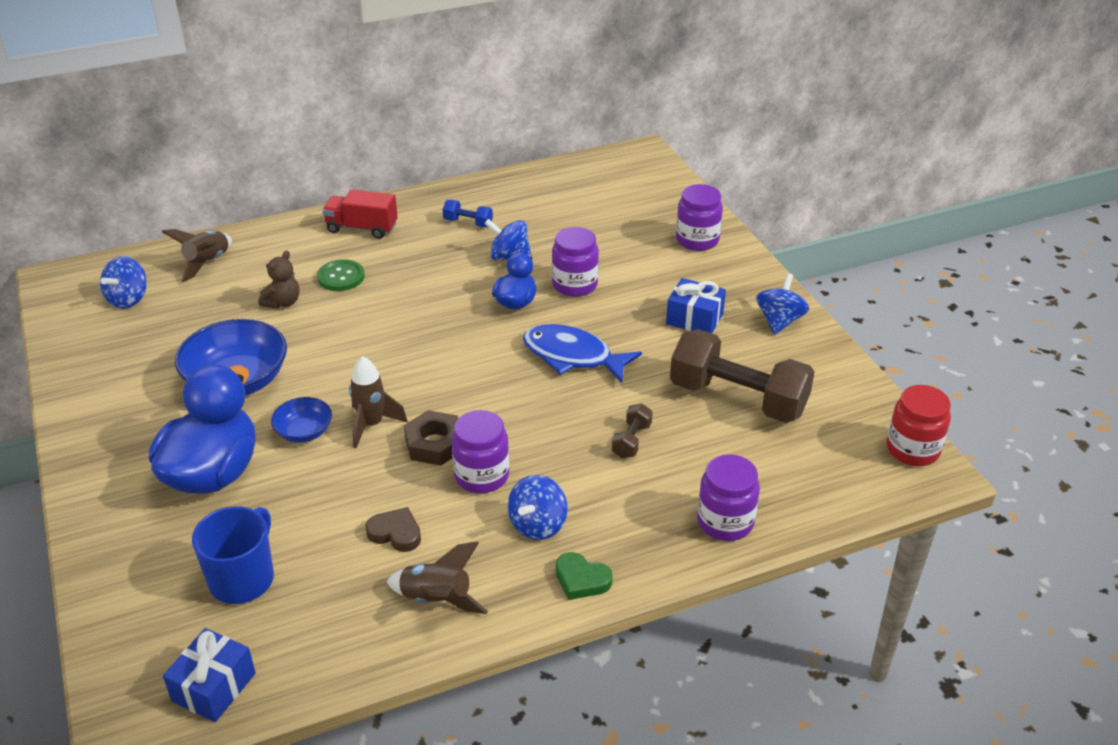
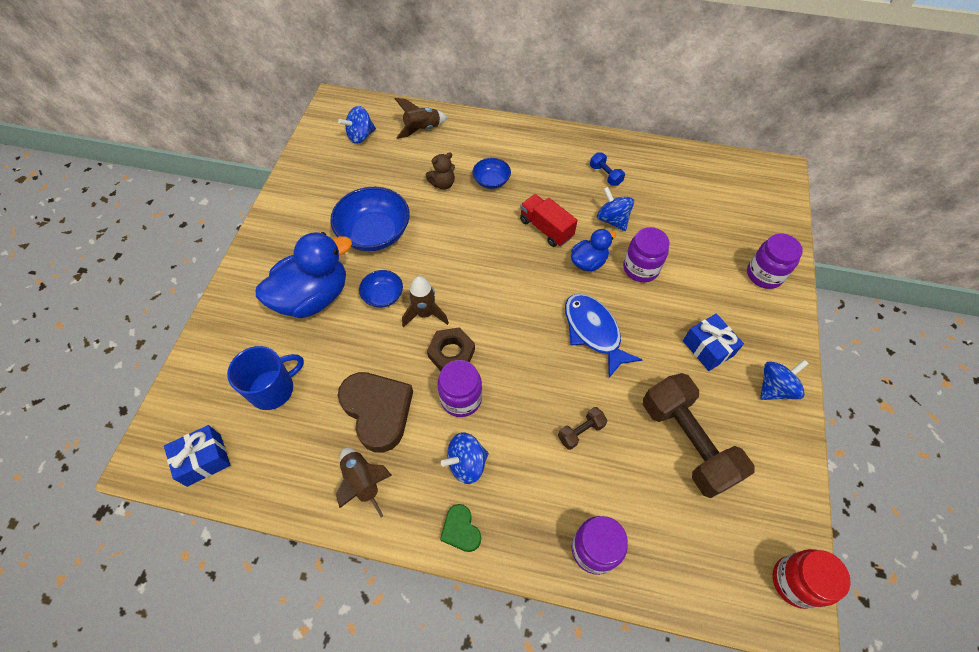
camera: 35 degrees right, 20 degrees up
green button [317,259,365,291] -> blue bowl [473,158,511,189]
red truck [322,189,398,239] -> red truck moved to [520,194,578,247]
brown heart [365,507,421,552] -> brown heart [338,372,413,453], size x2.00

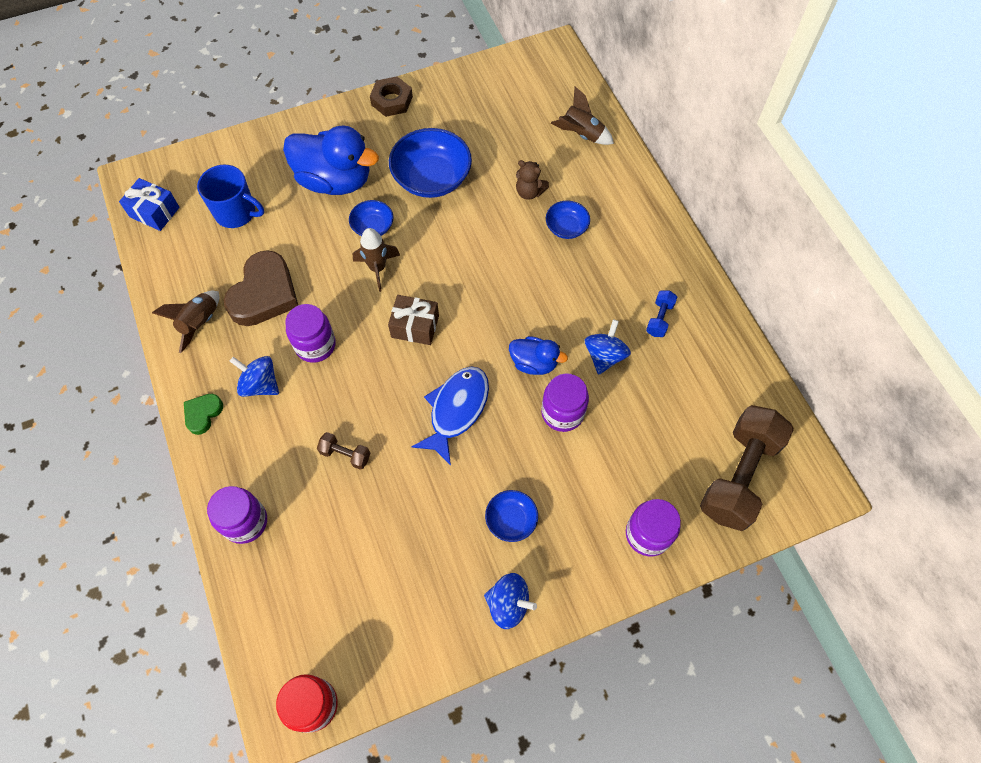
camera: 55 degrees right, 5 degrees up
blue spinning top [338,106,376,144] -> none
brown nut [427,327,475,371] -> brown nut moved to [370,76,413,117]
red truck [520,194,578,247] -> none
brown dumbbell [643,373,755,498] -> brown dumbbell moved to [700,405,794,531]
blue gift [683,314,744,371] -> blue bowl [485,490,538,542]
none -> brown gift [388,295,439,345]

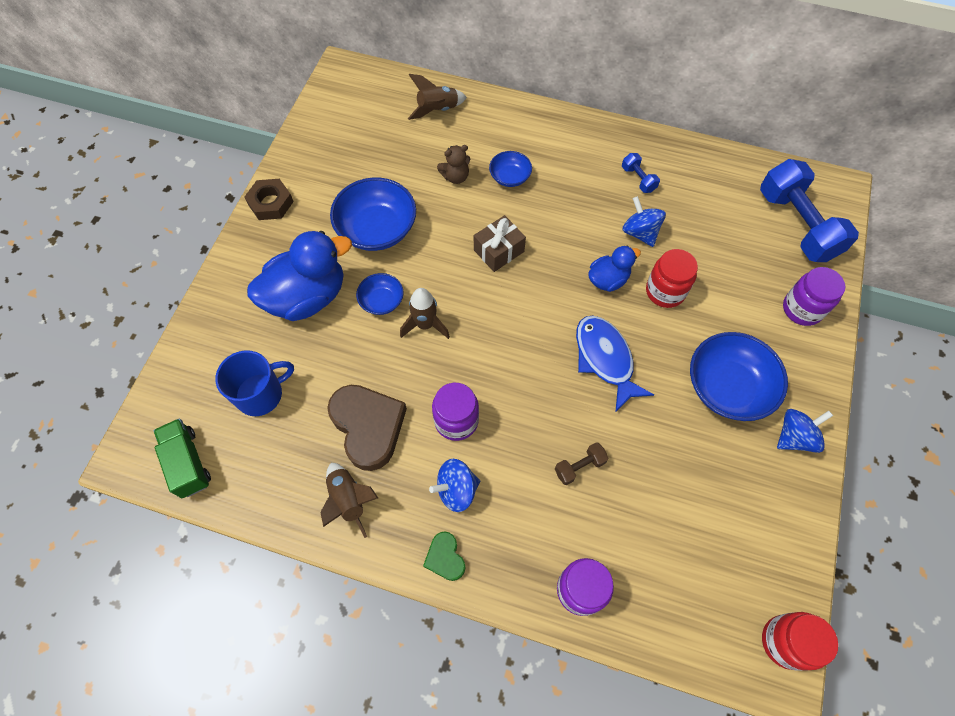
camera: 50 degrees left, 0 degrees up
blue gift [119,178,179,231] -> green truck [153,419,211,498]
brown gift [388,295,439,345] -> brown gift moved to [474,215,526,272]
blue bowl [485,490,538,542] -> blue bowl [690,332,788,421], size x1.89
purple jar [541,373,589,432] -> red jar [646,249,698,308]
brown dumbbell [700,405,794,531] -> blue dumbbell [760,159,859,262]

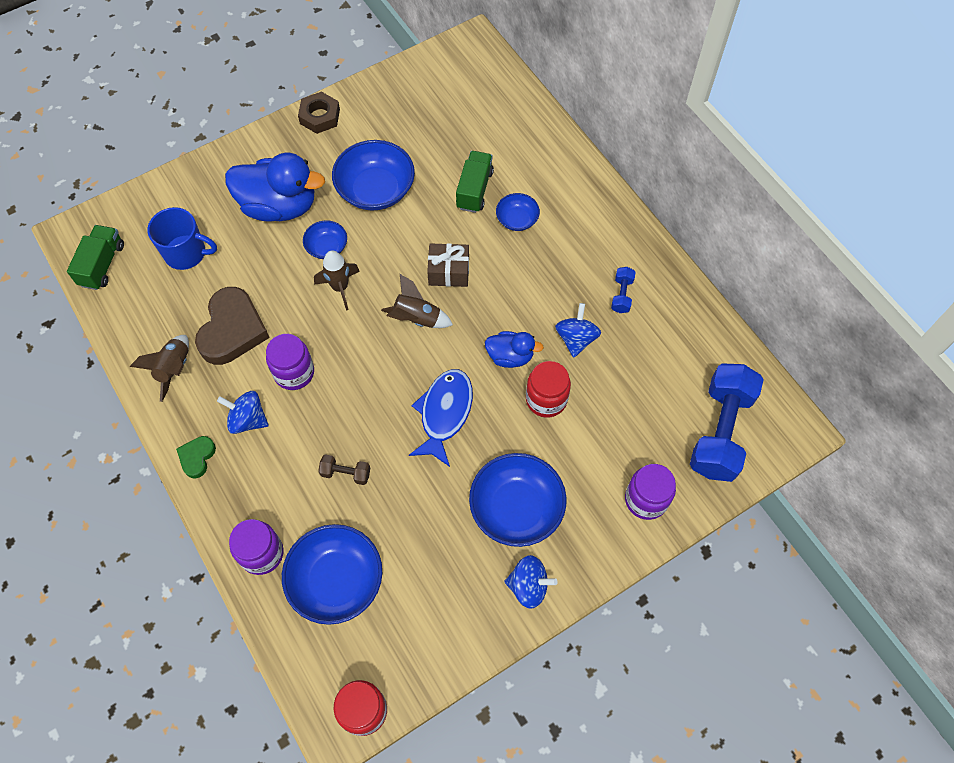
camera: 40 degrees right, 0 degrees up
brown rocket [408,74,467,120] -> brown rocket moved to [381,274,453,328]
brown teddy bear [437,145,470,184] -> green truck [456,151,494,213]
none -> blue bowl [282,524,382,625]

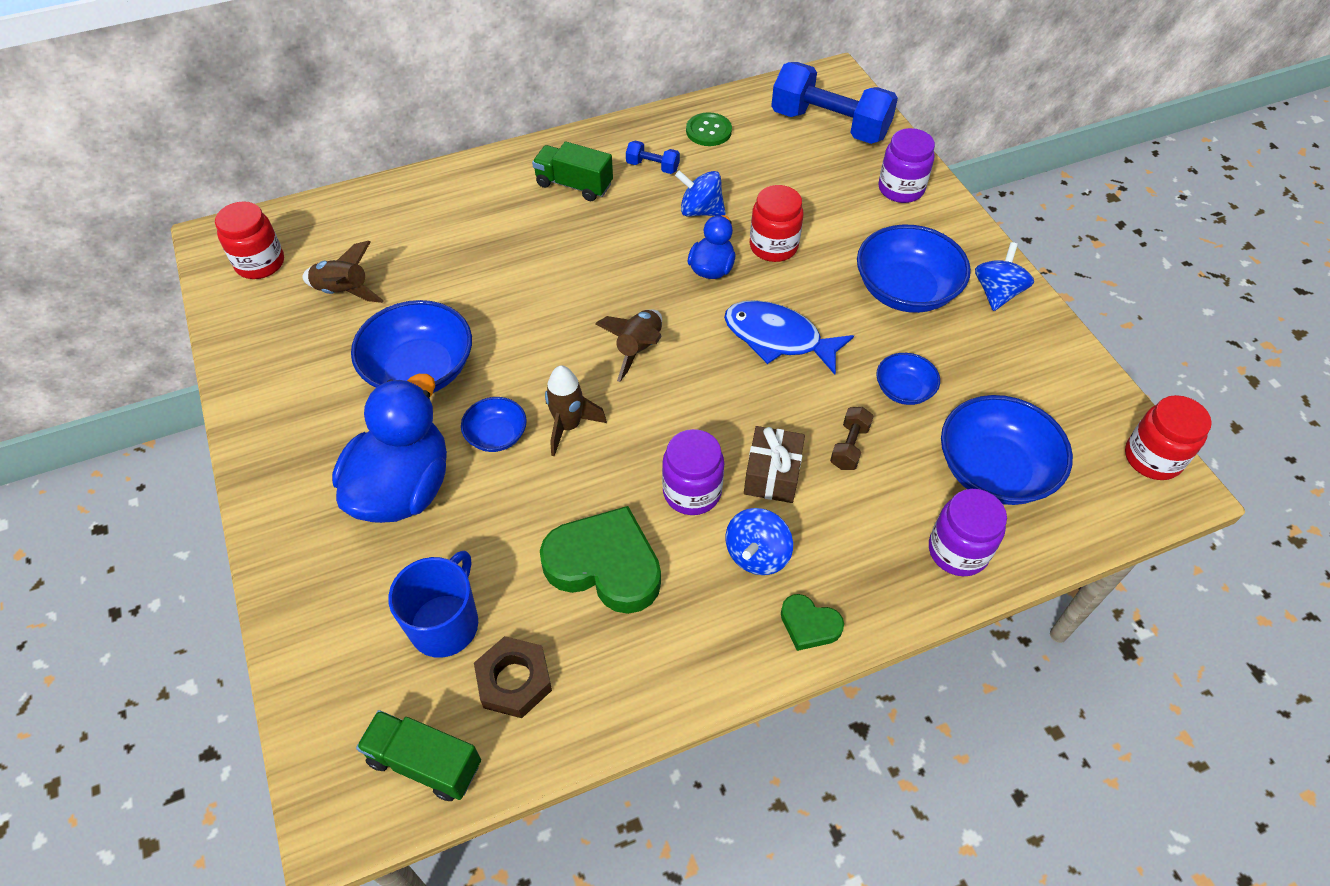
camera: 80 degrees left, 10 degrees down
brown rocket [130,335,189,402] -> brown rocket moved to [302,241,384,303]
brown heart [195,287,270,365] -> green heart [540,506,661,614]
brown nut [298,92,340,134] -> brown nut moved to [474,636,552,718]
brown gift [427,243,469,287] -> brown gift moved to [744,426,805,503]
green truck [456,151,494,213] -> green truck moved to [532,141,613,201]
blue bowl [496,193,540,231] -> blue bowl moved to [876,353,940,405]
none -> red jar [215,201,284,279]
none -> green button [686,112,732,146]

